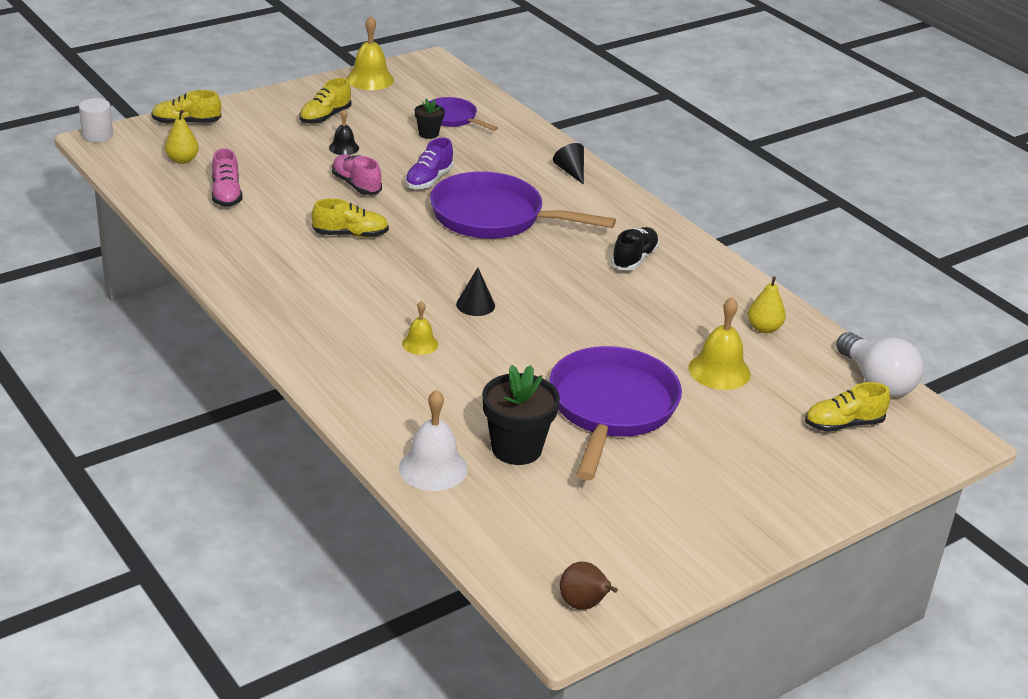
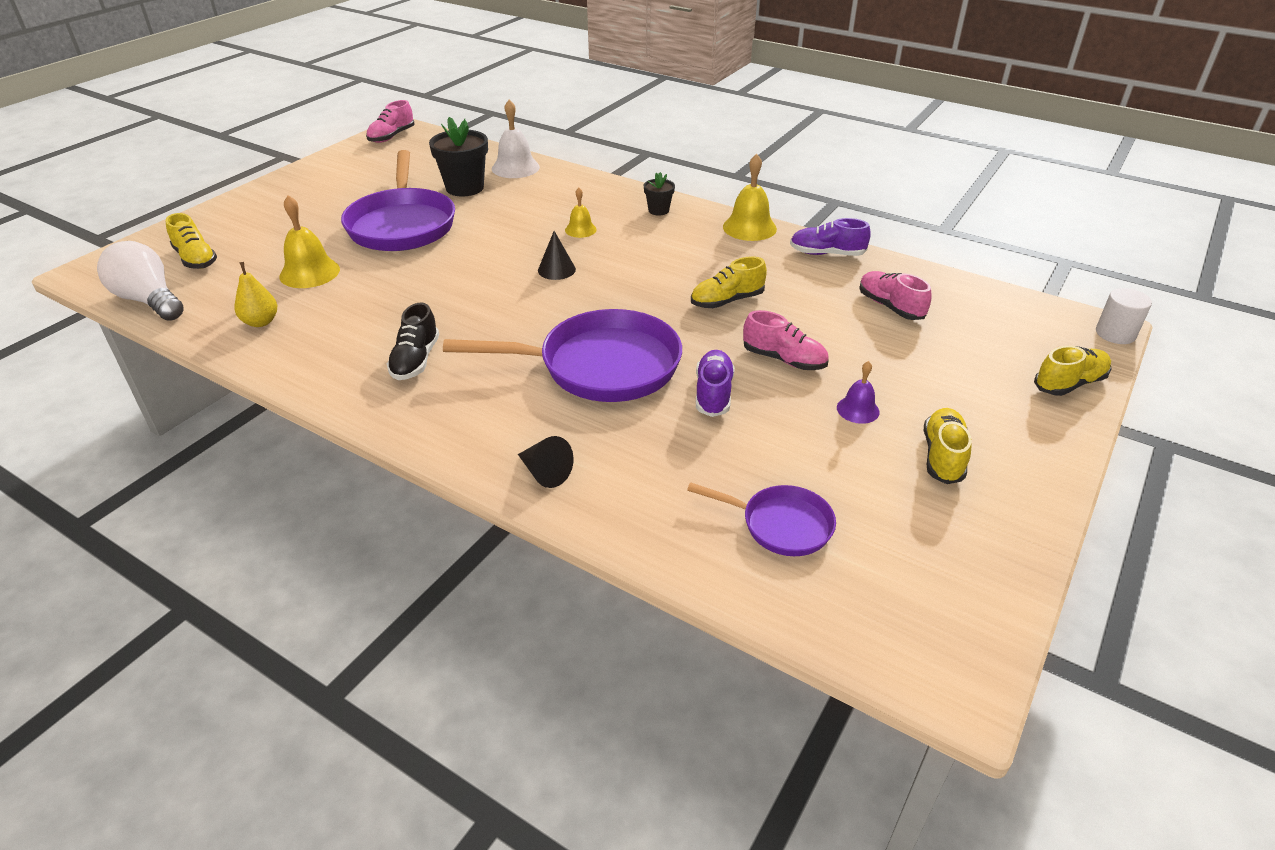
camera: 160 degrees right, 5 degrees up
yellow pear [165,110,199,164] -> none
black bell [329,109,359,155] -> purple bell [837,361,880,424]
yellow bell [347,16,394,90] -> yellow bell moved to [723,154,777,241]
black flower pot [415,98,445,139] -> black flower pot moved to [644,172,675,216]
brown pear [560,562,618,610] -> pink shoe [366,100,415,143]
yellow shoe [805,382,890,432] -> yellow shoe turned 90 degrees clockwise [166,213,217,269]
none -> purple shoe [790,218,871,256]

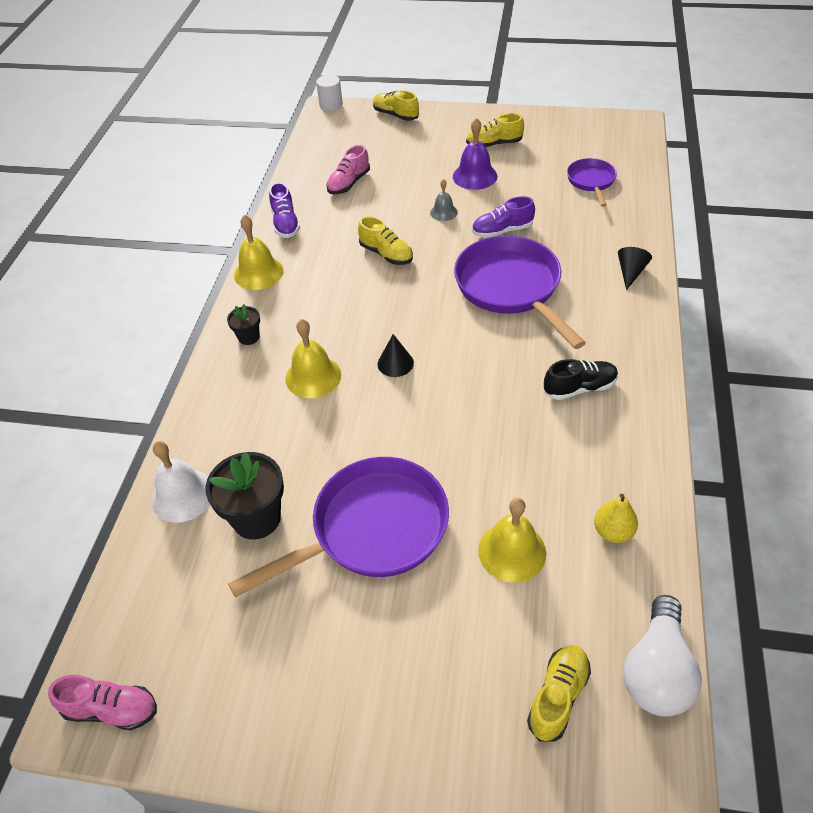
camera: 110 degrees left, 10 degrees up
yellow bell [565,188,597,238] -> yellow bell [285,319,341,398], size x1.70
pink shoe [743,310,829,370] -> grey bell [430,179,458,221]
purple bell [837,361,880,424] -> purple bell [453,118,497,190], size x1.70

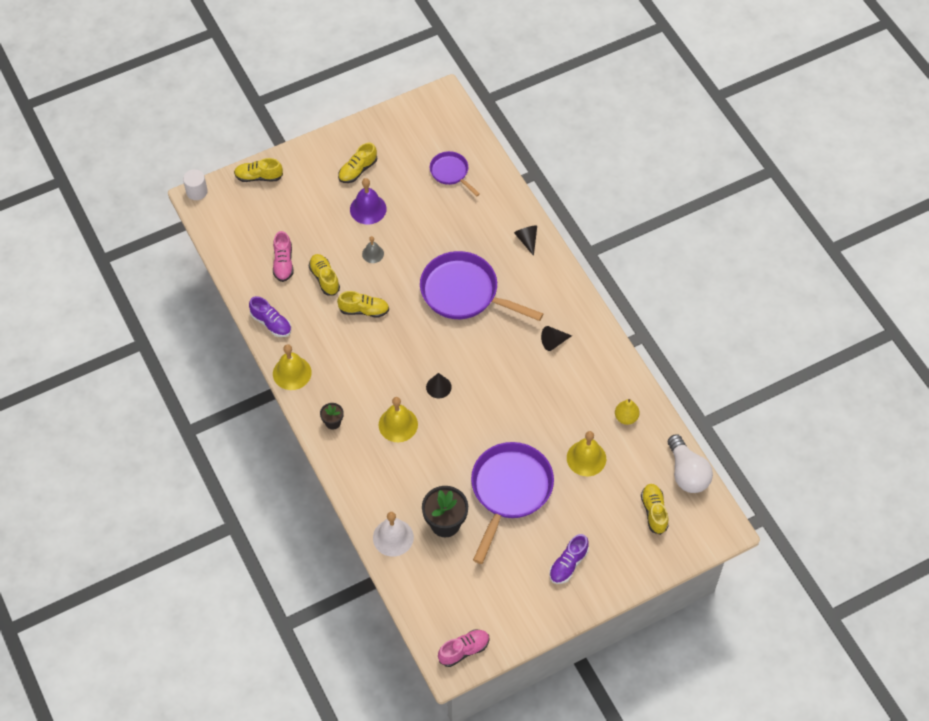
camera: 40 degrees left, 10 degrees up
purple shoe [472,196,535,238] -> purple shoe moved to [549,534,589,584]
black shoe [544,359,618,400] -> black cone [541,326,572,351]
none -> yellow shoe [309,254,340,295]

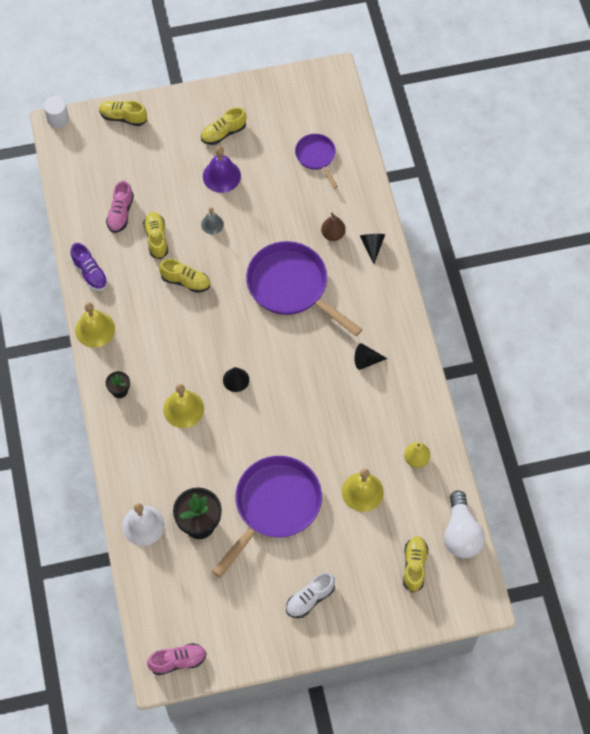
camera: 15 degrees right, 5 degrees up
purple shoe [549,534,589,584] -> white shoe [286,573,335,618]
none -> brown pear [321,212,346,241]

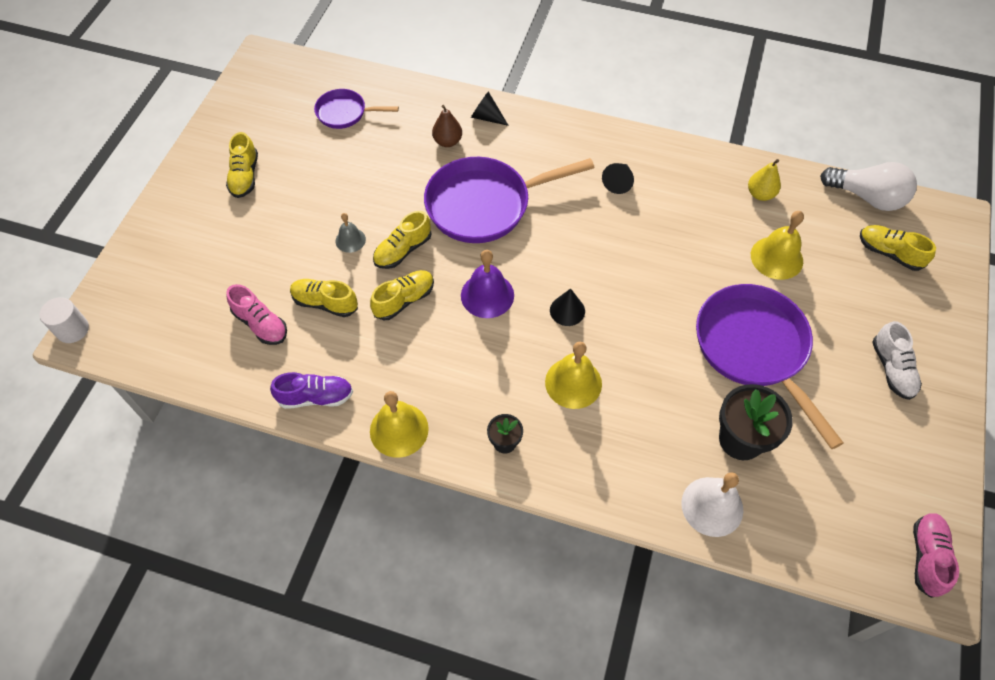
camera: 60 degrees left, 5 degrees down
yellow shoe [99,101,147,126] -> yellow shoe moved to [373,211,432,269]
purple bell [203,146,241,193] -> purple bell moved to [461,250,514,318]

